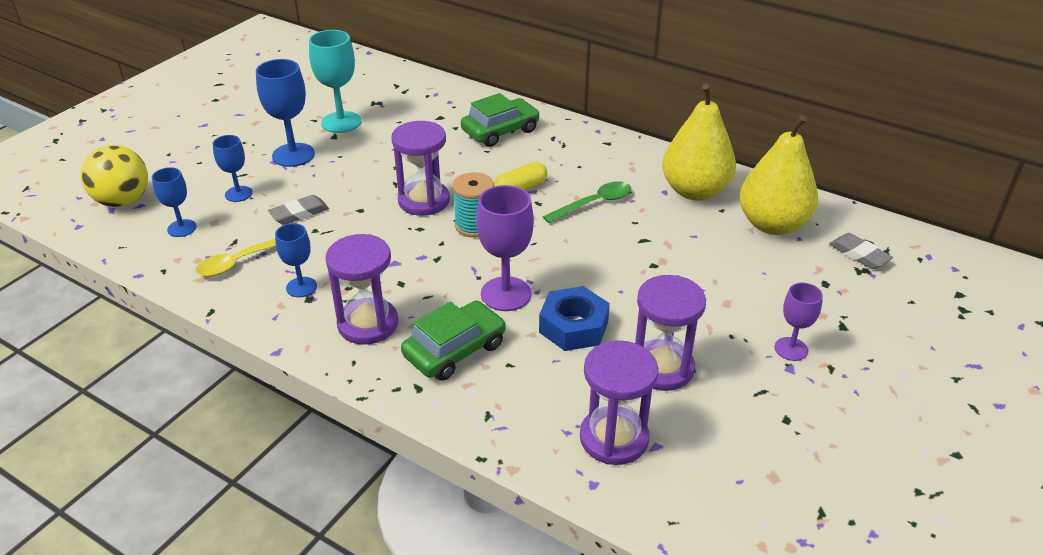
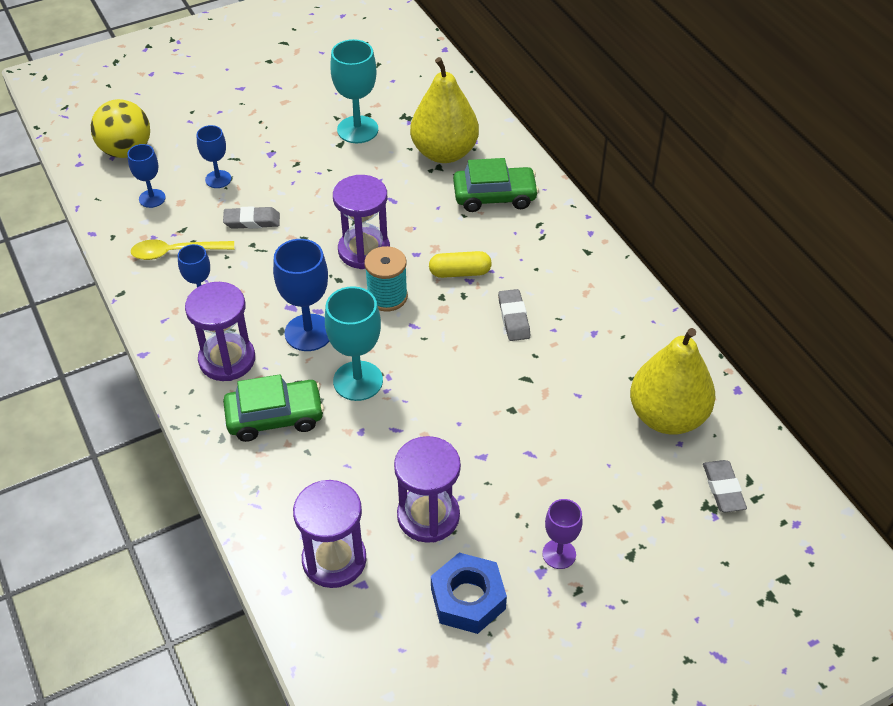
camera: 30 degrees right, 10 degrees up
blue goblet [256,59,315,167] -> blue goblet moved to [273,239,329,351]
purple goblet [476,185,534,311] -> turquoise goblet [325,286,383,401]
blue nut [539,286,610,351] -> blue nut moved to [431,553,507,634]
green spoon [543,181,631,223] -> grey eraser [498,289,530,341]
yellow pear [662,84,736,201] -> yellow pear moved to [410,57,479,163]

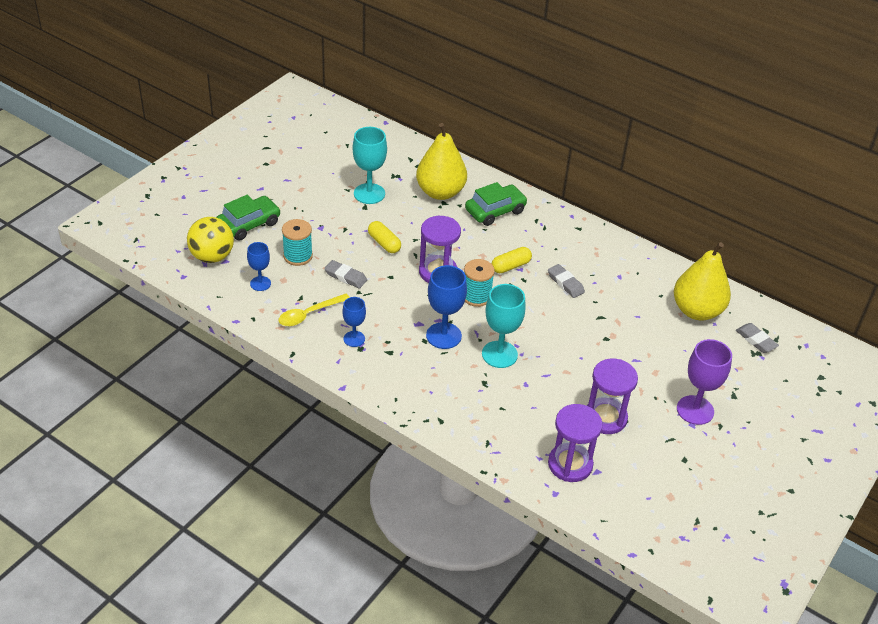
camera: 30 degrees left, 5 degrees down
purple hourglass [185,282,255,381] -> none
blue goblet [197,125,231,188] -> turquoise spool [282,219,313,266]
grey eraser [223,206,280,229] -> grey eraser turned 60 degrees clockwise [324,260,367,288]
green car [223,374,324,442] -> green car moved to [216,195,281,241]
blue nut [431,553,507,634] -> none
purple goblet [542,499,583,569] -> purple goblet [677,339,732,425], size x1.65
none -> yellow capsule [368,221,401,253]

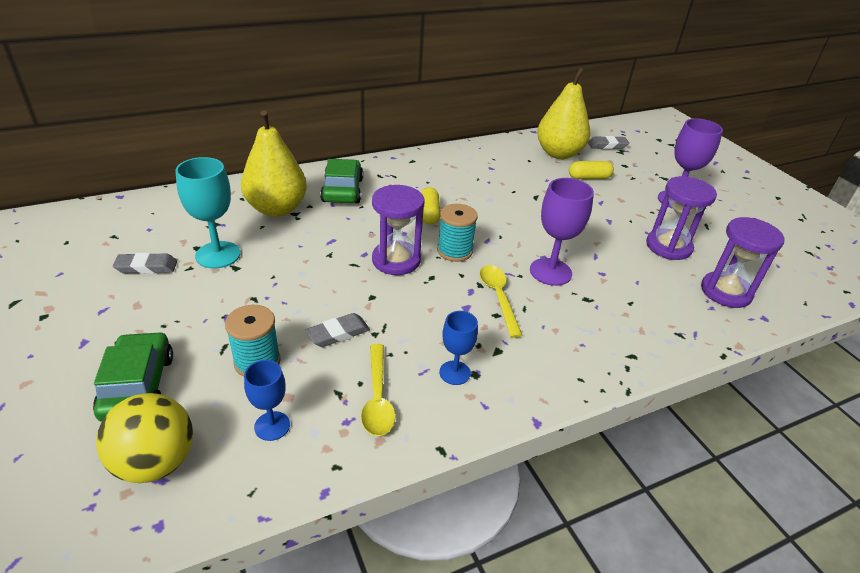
camera: 60 degrees left, 5 degrees down
yellow capsule [368,221,401,253] -> yellow capsule moved to [569,161,614,179]
blue goblet [426,265,467,349] -> yellow spoon [480,265,523,338]
turquoise goblet [482,284,526,368] -> purple goblet [530,178,594,286]
grey eraser [548,264,585,298] -> grey eraser moved to [113,253,177,274]

